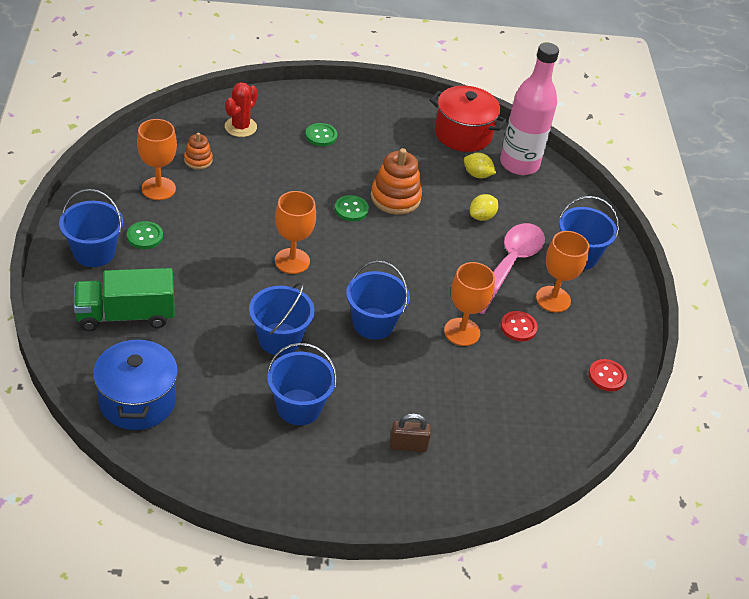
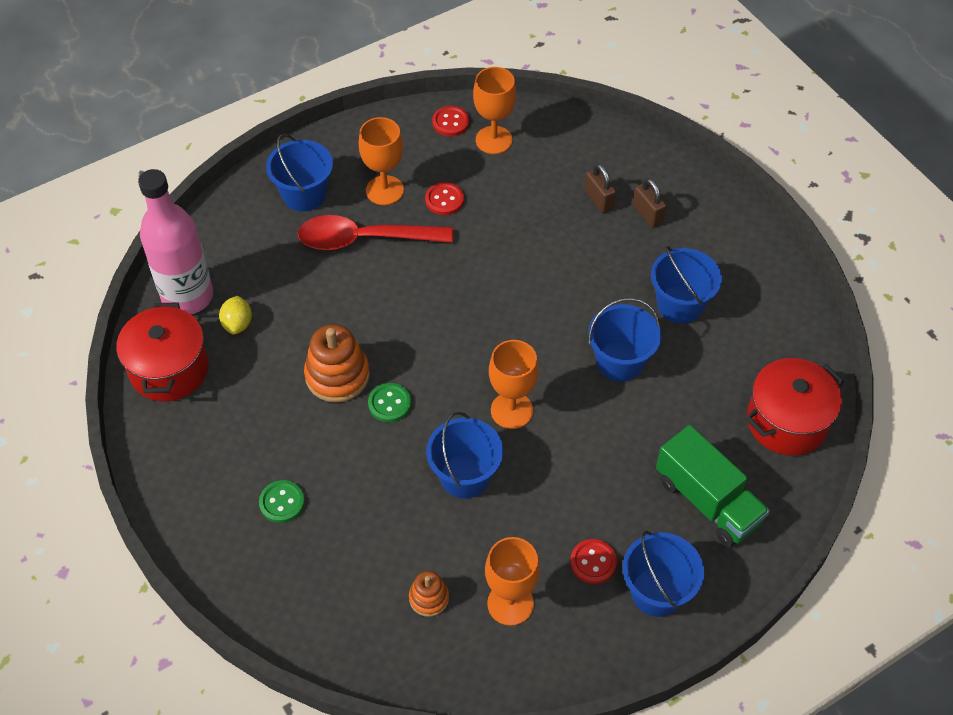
camera: 115 degrees left, 10 degrees up
blue pot [93,337,178,430] -> red pot [746,358,844,456]
green button [127,221,163,249] -> red button [570,539,617,584]
red cactus [225,82,258,137] -> none
blue bucket [346,261,410,340] -> blue bucket moved to [426,412,503,498]
orange goblet [444,262,495,346] -> orange goblet moved to [473,67,516,154]
yellow lemon [470,194,498,221] -> none
pink spoon [480,223,545,314] -> red spoon [297,215,453,250]
none -> brown padlock [585,164,616,213]

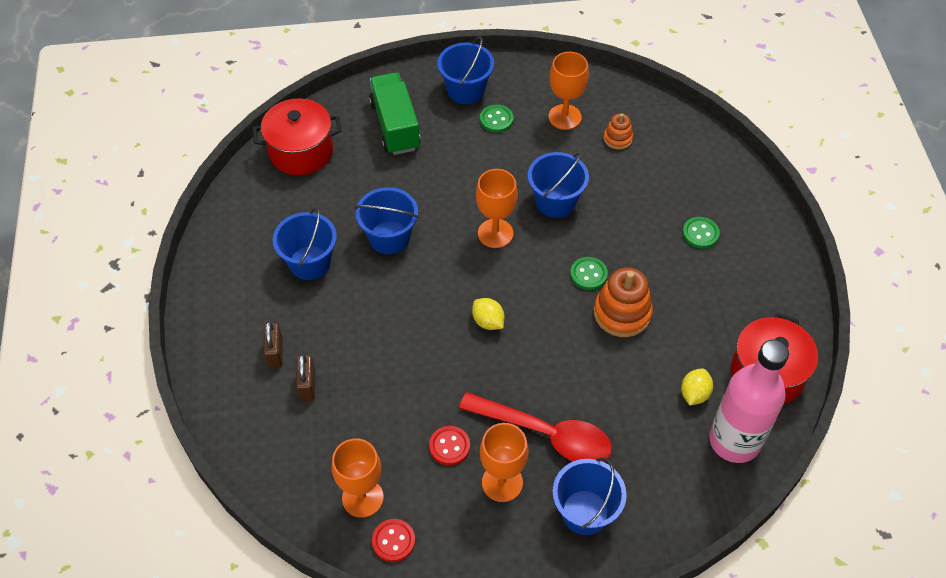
camera: 155 degrees left, 0 degrees up
red button [570,539,617,584] -> green button [480,104,513,133]
none -> yellow lemon [472,298,504,330]

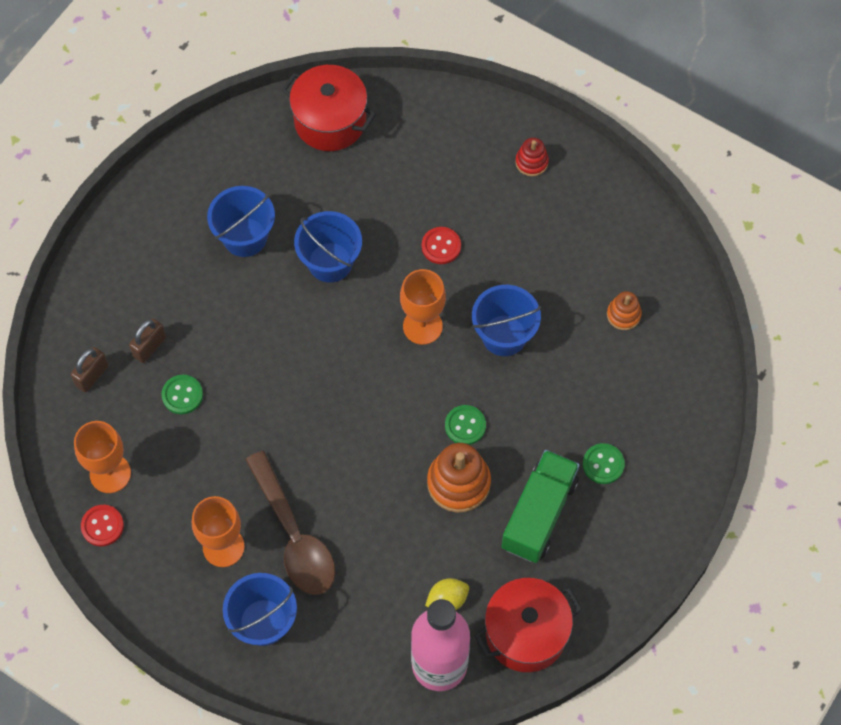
camera: 40 degrees right, 10 degrees up
brown padlock [263,321,283,368] -> brown padlock moved to [71,347,109,392]
green truck [369,72,421,155] -> green truck moved to [502,450,579,563]
red button [429,426,470,465] -> red button moved to [422,227,461,264]
blue bucket [437,36,494,104] -> red stacking toy [515,138,549,177]
red spoon [459,392,612,462] -> brown spoon [245,451,335,595]
yellow lemon [472,298,504,330] -> none
green button [480,104,513,133] -> green button moved to [161,375,203,414]
orange goblet [548,52,589,130] -> none

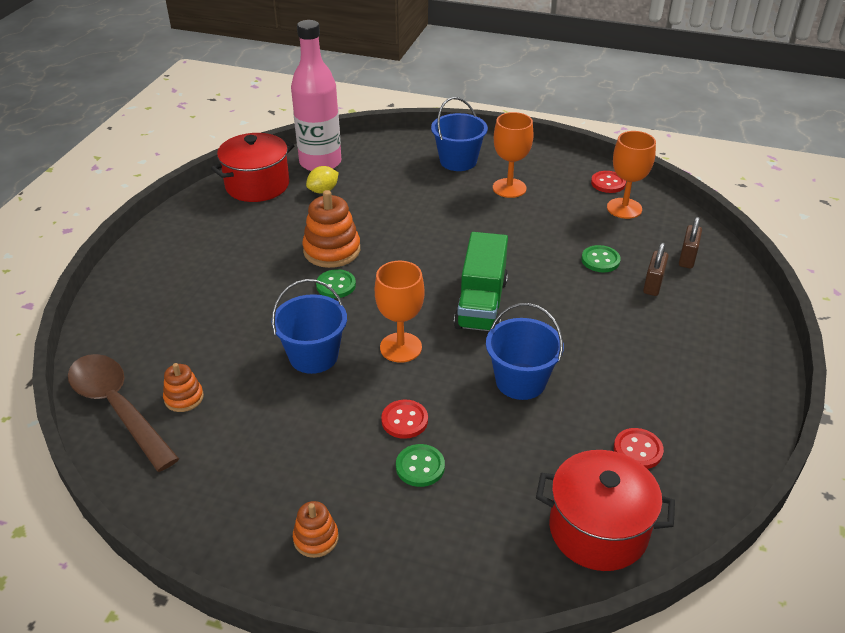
camera: 165 degrees right, 25 degrees down
blue bucket [207,186,275,257] -> none
brown spoon [245,451,335,595] -> brown spoon moved to [68,354,179,472]
green truck [502,450,579,563] -> green truck moved to [454,232,508,331]
red stacking toy [515,138,549,177] -> orange stacking toy [293,501,339,558]
green button [583,443,625,484] -> green button moved to [396,444,445,487]
none -> red button [614,428,664,469]

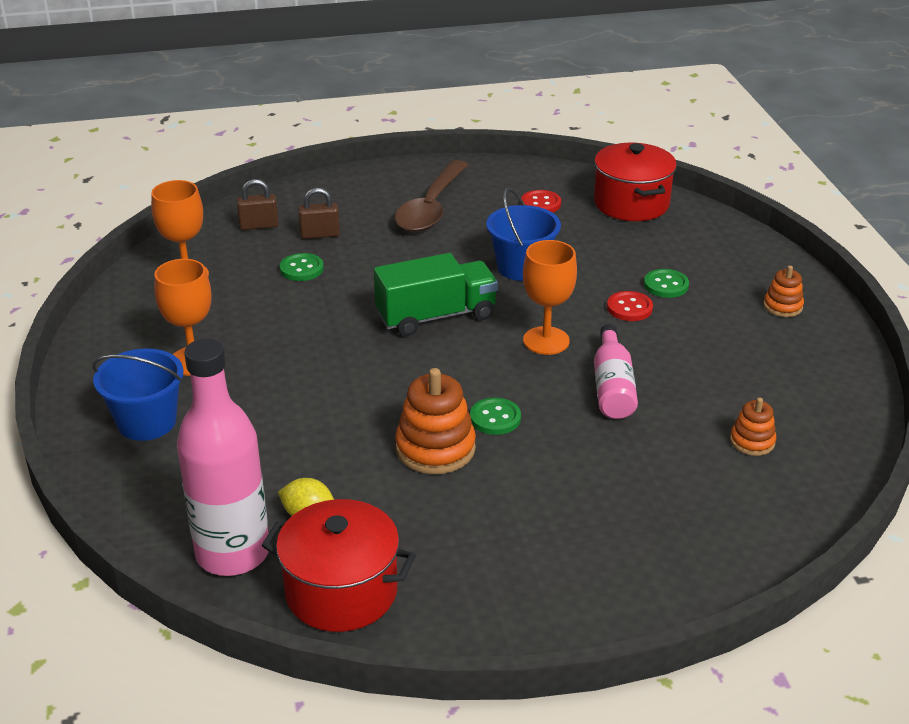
camera: 120 degrees left, 5 degrees down
brown spoon [68,354,179,472] -> brown spoon moved to [395,160,468,232]
blue bucket [272,279,347,374] -> pink bottle [594,324,638,419]
red button [591,171,626,193] -> none

